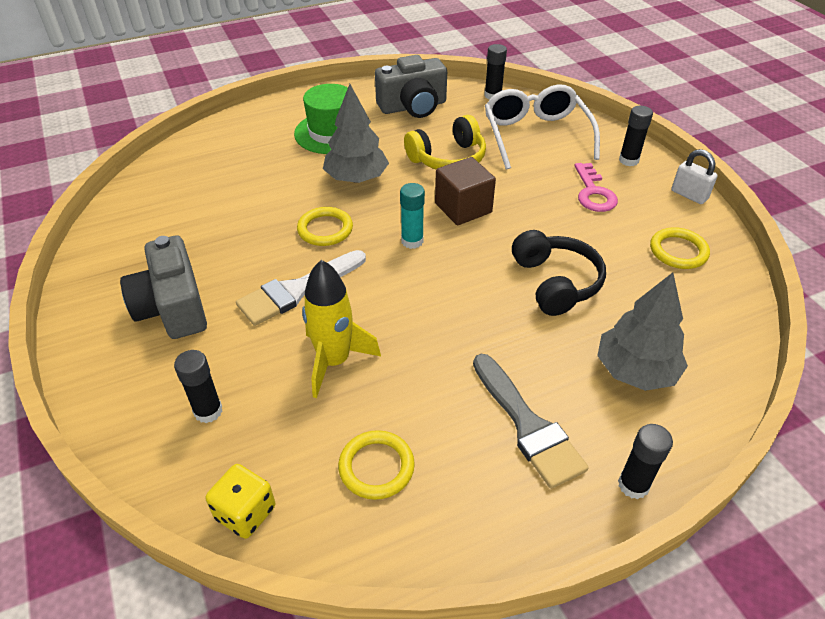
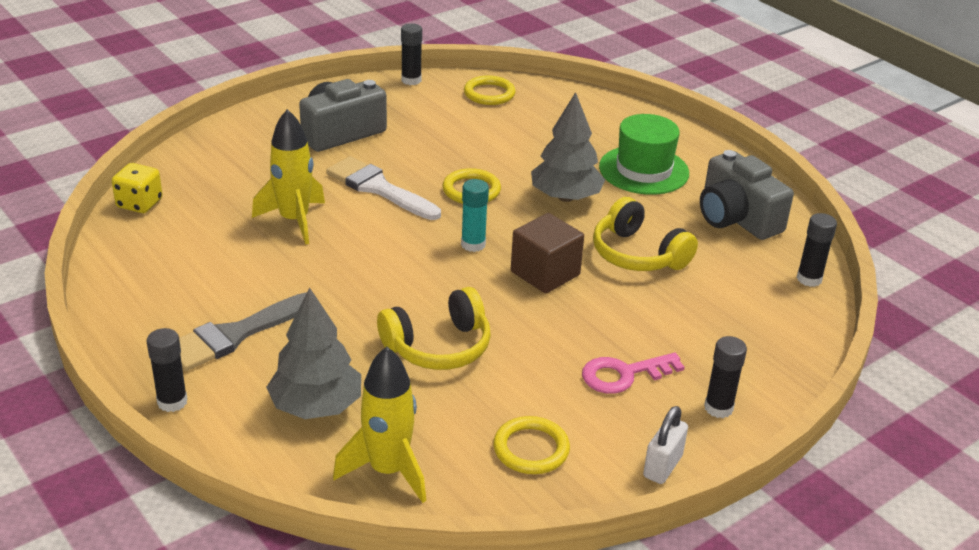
camera: 75 degrees right, 10 degrees down
black glue stick [174,350,222,423] -> black glue stick moved to [401,23,422,85]
yellow ring [338,430,415,500] -> yellow ring moved to [464,75,516,105]
white glasses [485,84,600,170] -> none
black headphones [512,230,606,316] -> yellow headphones [377,287,491,370]
none -> yellow rocket [333,347,426,503]

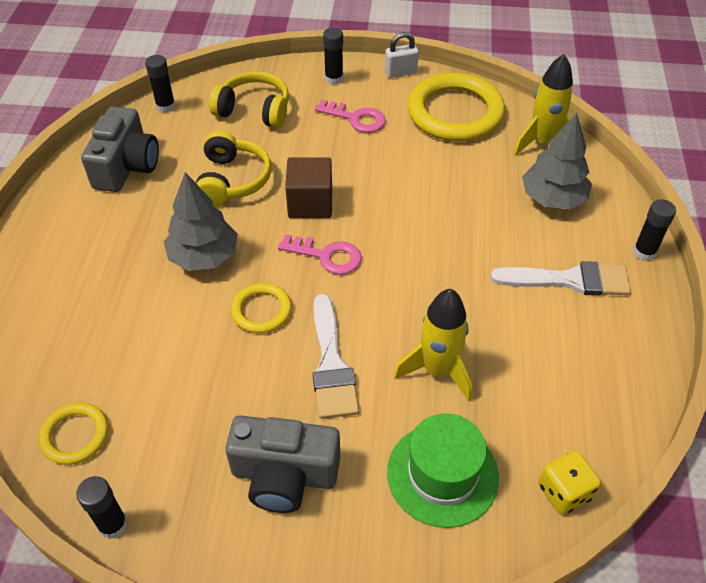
camera: 135 degrees left, 15 degrees up
grey brush [179,292,306,371] -> white brush [490,261,631,296]
yellow headphones [377,287,491,370] -> yellow headphones moved to [209,71,289,128]
turquoise glue stick [461,179,489,252] -> pink key [278,234,362,275]
yellow ring [493,416,570,474] -> yellow ring [408,73,505,141], size x1.98
green hat [599,114,689,195] -> green hat moved to [387,413,499,528]

